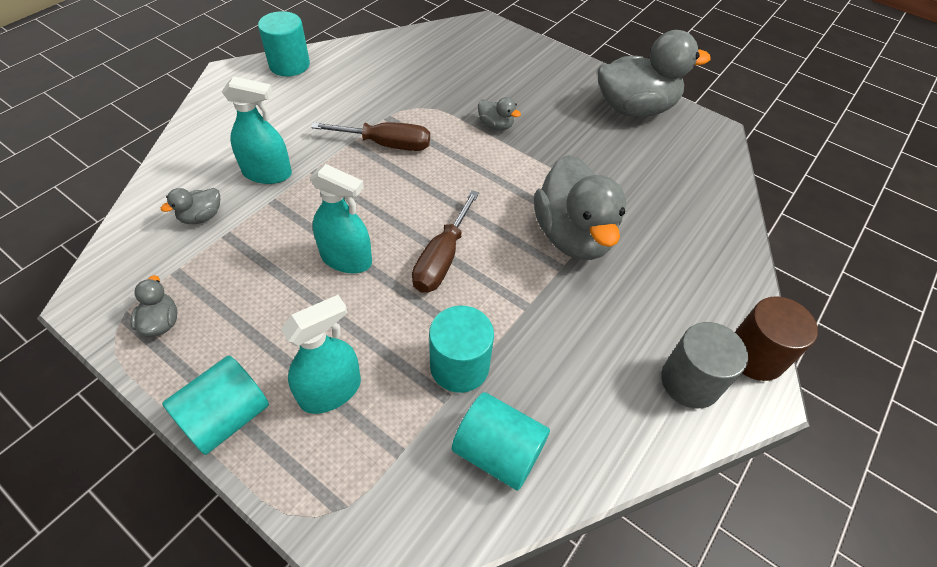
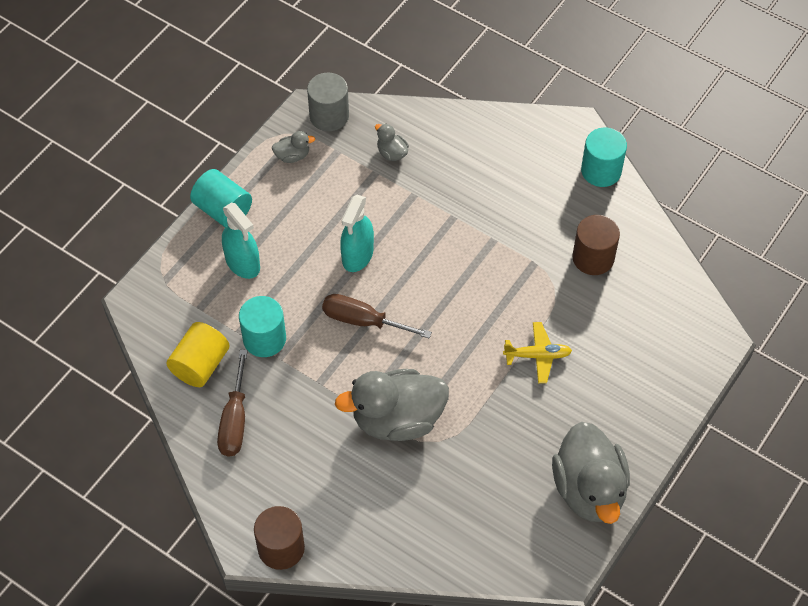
camera: 90 degrees right, 5 degrees up
turquoise spray bottle [222,76,292,184] -> none
brown screwdriver [311,122,430,151] -> brown screwdriver moved to [217,350,248,457]
turquoise cylinder [452,392,550,490] -> yellow cylinder [166,322,230,387]
grey duck [478,97,521,131] -> yellow plane [503,322,572,383]
grey cylinder [661,322,748,408] -> grey cylinder moved to [307,73,349,131]
none -> brown cylinder [572,215,620,275]

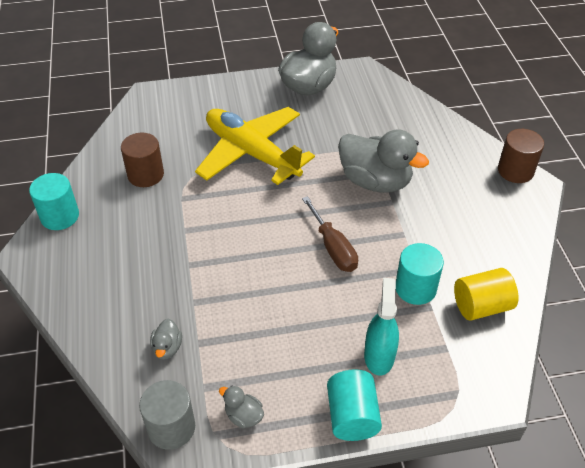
camera: 135 degrees left, 10 degrees down
brown screwdriver [217,350,248,457] -> none
turquoise spray bottle [340,195,374,272] -> none
yellow plane [503,322,572,383] -> yellow plane [195,107,315,185], size x2.32

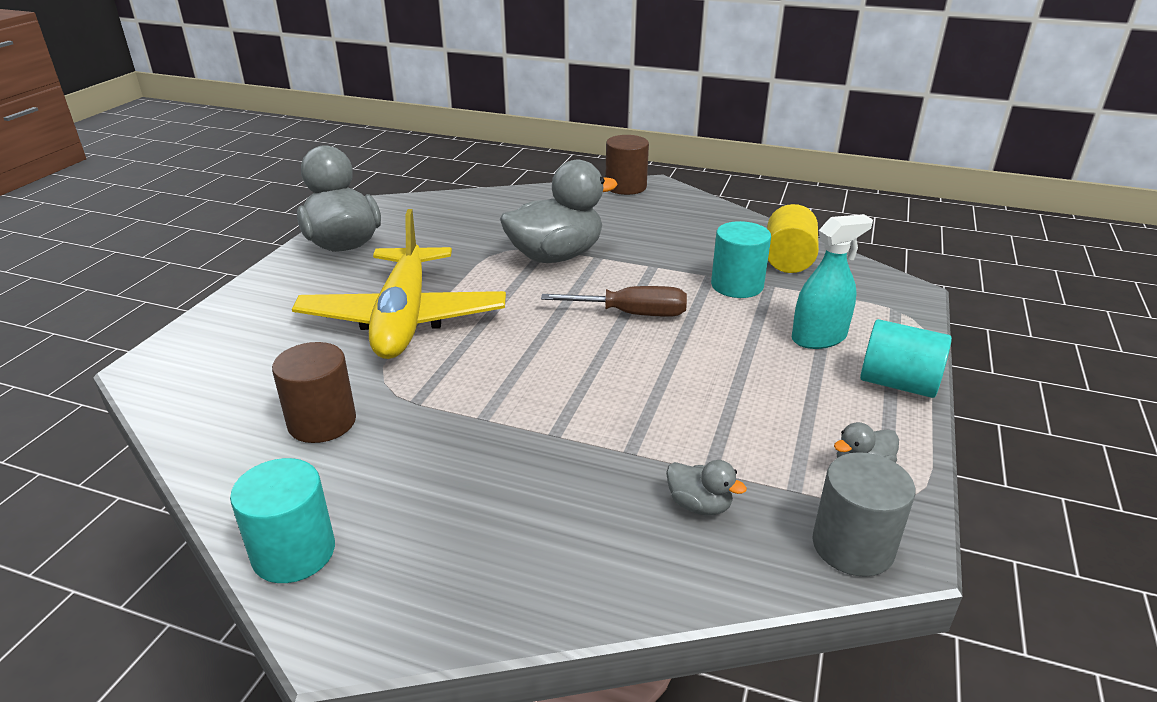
camera: 60 degrees left, 15 degrees down
yellow plane [195,107,315,185] -> yellow plane turned 75 degrees counterclockwise [292,209,506,359]
turquoise spray bottle [364,278,399,376] -> turquoise spray bottle turned 120 degrees clockwise [792,214,873,349]

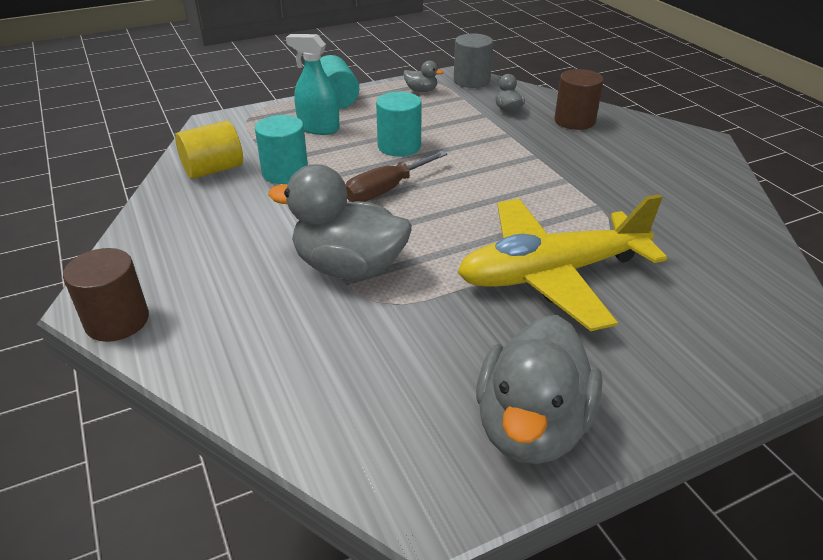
camera: 135 degrees left, 5 degrees up
turquoise cylinder [230,458,335,583] -> turquoise cylinder moved to [376,92,422,157]
brown cylinder [272,342,356,443] -> brown cylinder moved to [554,69,604,130]
yellow plane [292,209,506,359] -> yellow plane turned 150 degrees counterclockwise [458,194,667,331]
brown screwdriver [541,286,687,317] -> brown screwdriver turned 90 degrees counterclockwise [346,151,447,202]

